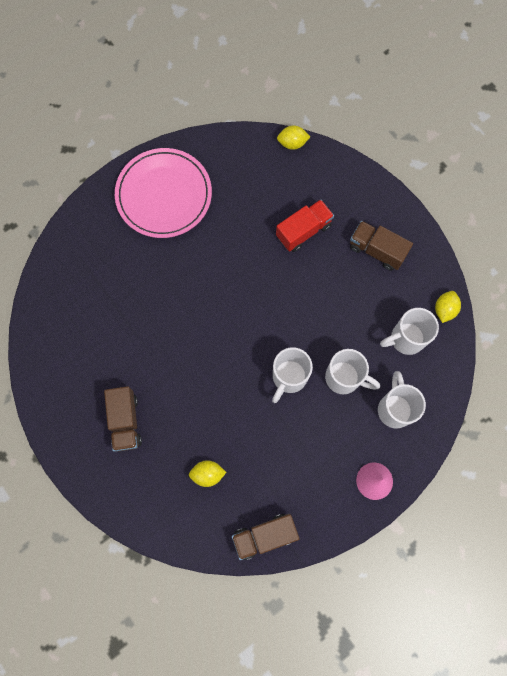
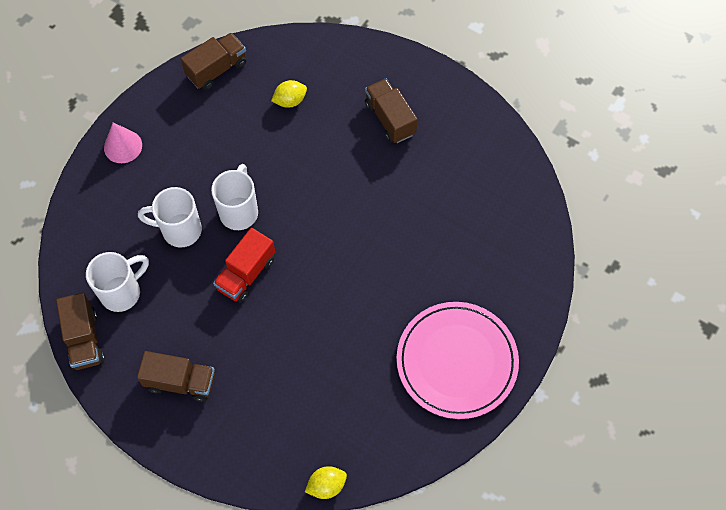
camera: 160 degrees right, 10 degrees down
red truck [276,199,334,252] -> red truck moved to [213,228,275,303]
white mug [378,371,426,429] -> none
yellow lemon [435,291,461,323] -> brown truck [56,293,105,370]

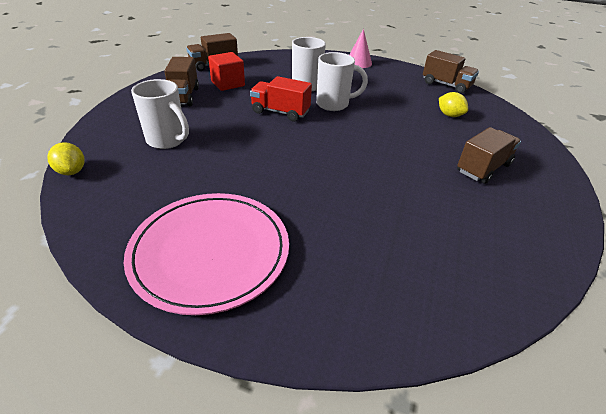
camera: 75 degrees right, 25 degrees down
white mug [86,252,149,312] -> white mug moved to [131,79,189,149]
none -> red cube [208,52,245,91]

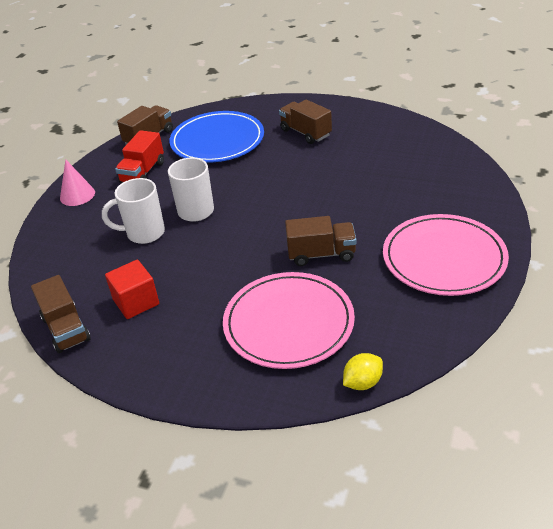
camera: 85 degrees left, 0 degrees up
white mug [131,79,189,149] -> pink plate [223,272,355,369]
brown truck [164,57,199,106] -> brown truck moved to [285,216,357,266]
red truck [250,76,312,122] -> red truck moved to [115,130,164,184]
yellow lemon [439,92,468,117] -> blue plate [169,111,264,163]

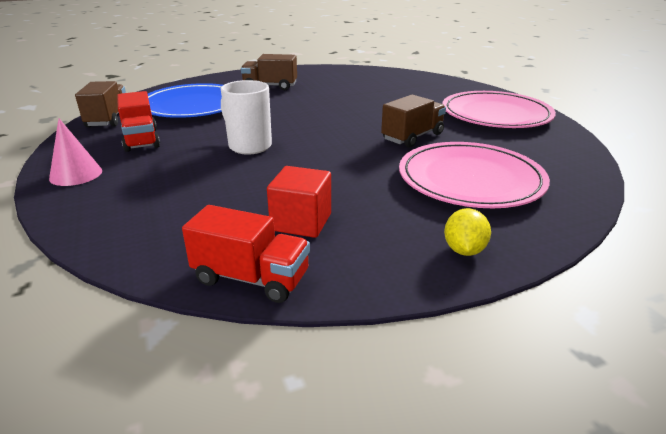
camera: 45 degrees left, 10 degrees down
brown truck [31,275,91,353] -> red truck [182,205,310,303]
white mug [102,178,165,244] -> none
yellow lemon [343,353,383,390] -> yellow lemon moved to [444,208,491,256]

